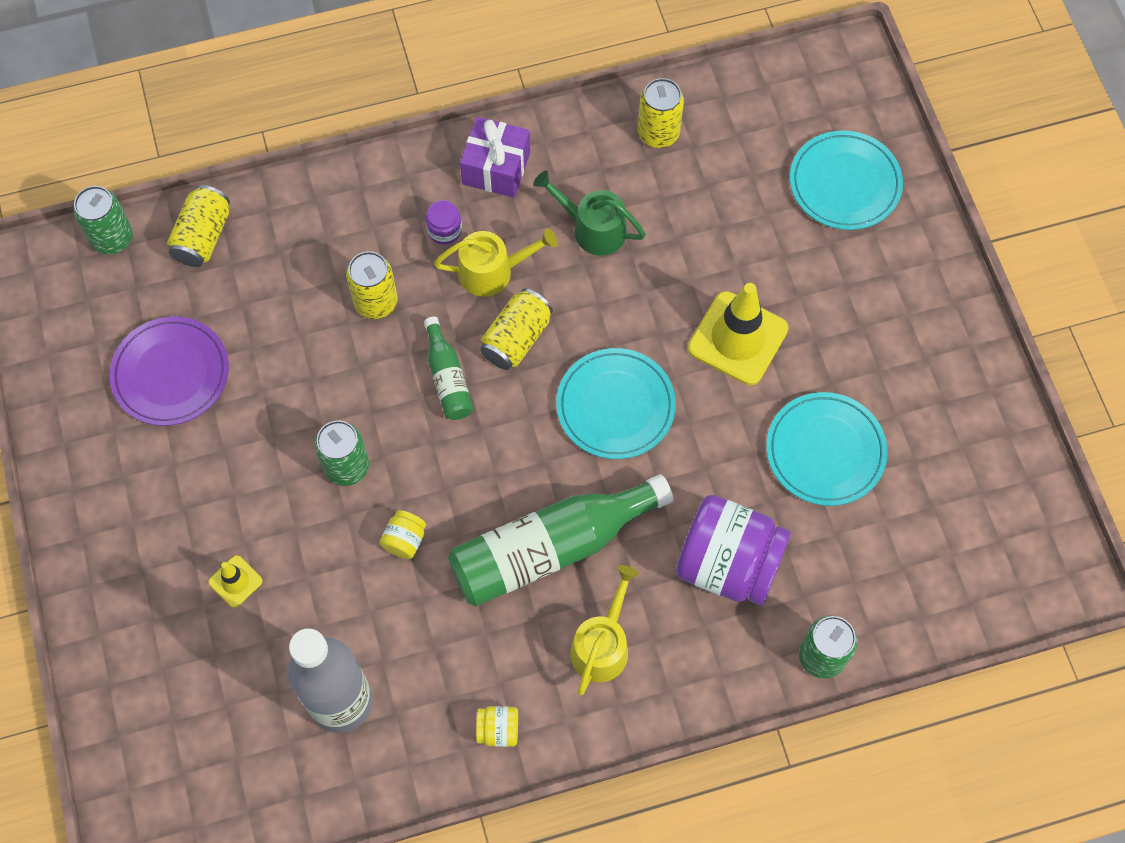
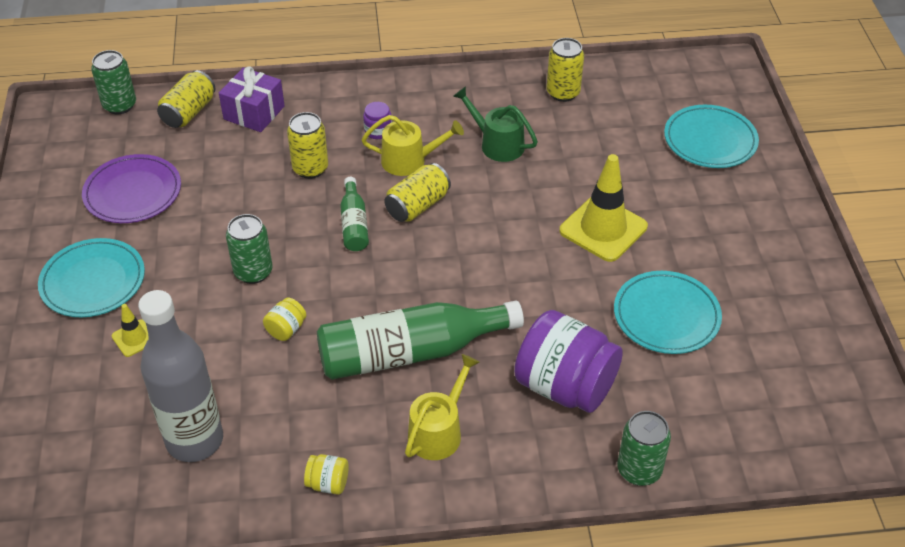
camera: 10 degrees right, 20 degrees down
purple gift [460,117,530,198] -> purple gift moved to [219,66,285,132]
turquoise plate [556,348,676,459] -> turquoise plate moved to [38,238,145,317]

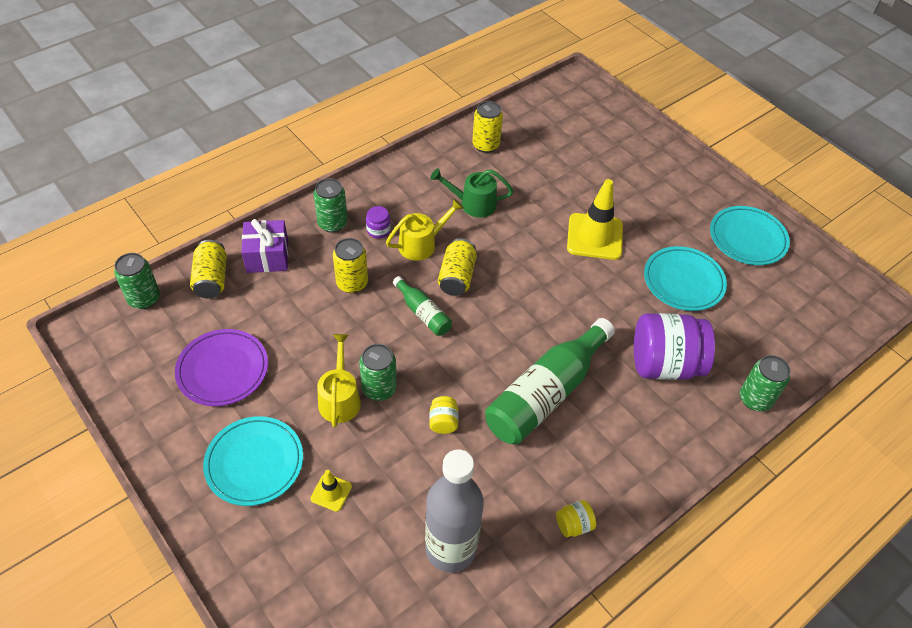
camera: 35 degrees left, 5 degrees up
yellow watering can [405,354,479,460] -> yellow watering can moved to [317,334,361,427]
turquoise plate [664,105,759,168] -> turquoise plate moved to [710,206,790,265]
none -> green can [313,178,348,233]

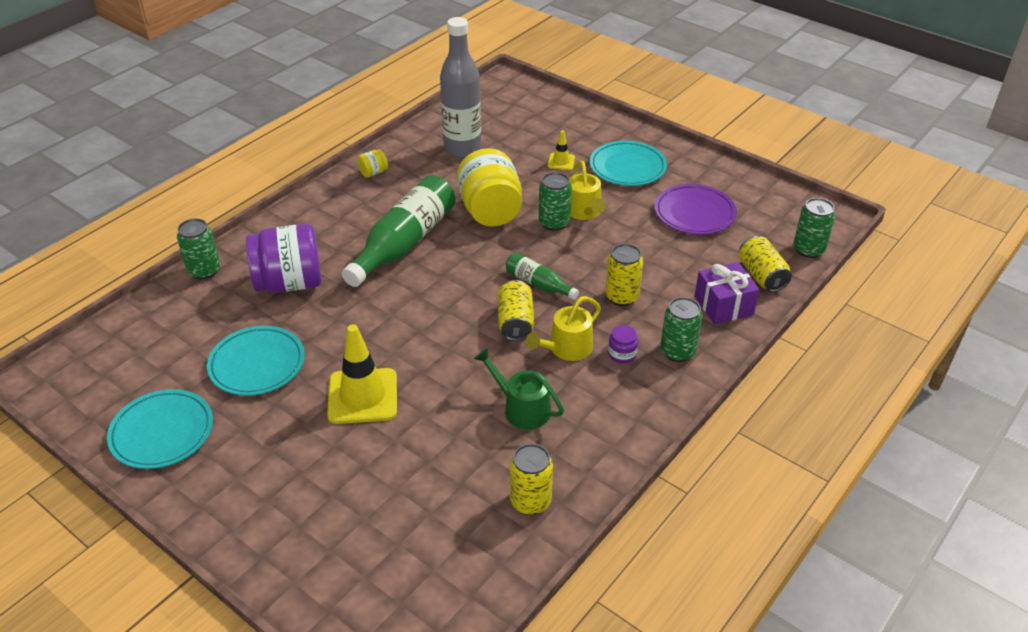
camera: 170 degrees right, 10 degrees down
yellow jar [429,396,458,434] -> yellow jar [457,148,522,227], size x2.37
green watering can [430,168,513,218] -> green watering can turned 135 degrees counterclockwise [474,348,564,430]

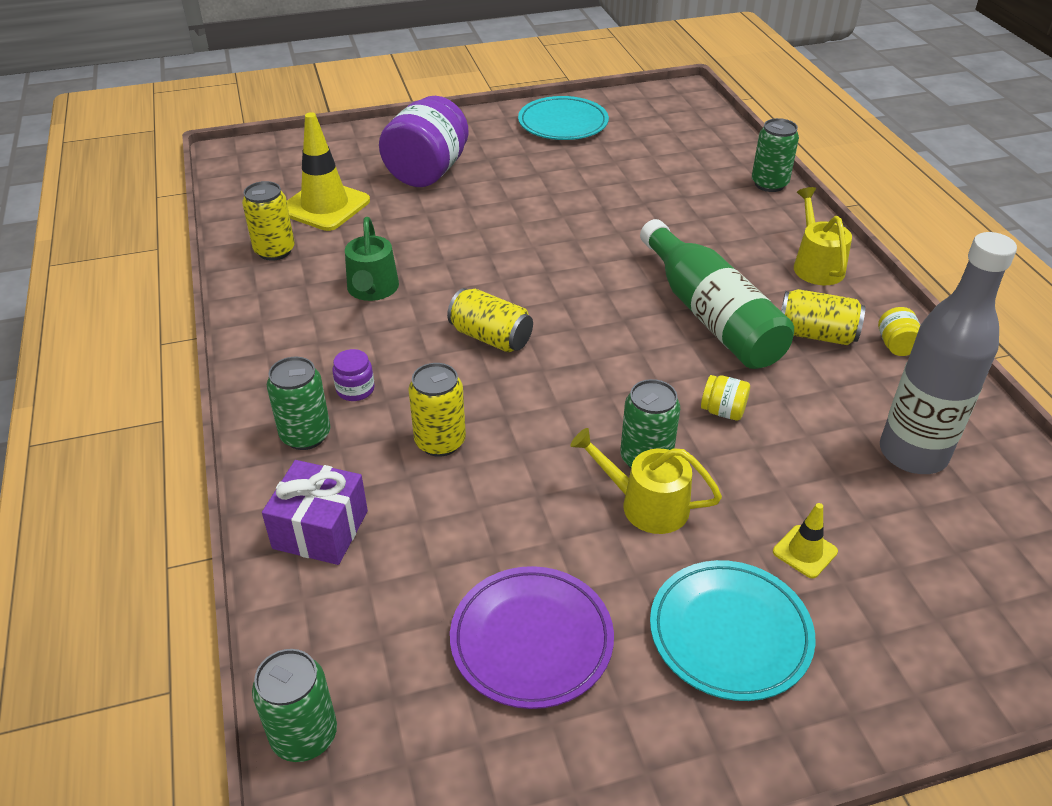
camera: 125 degrees right, 0 degrees up
turquoise plate [207,326,305,396] -> none
purple jar [246,224,322,293] -> purple jar moved to [379,96,469,187]
yellow traffic cone [327,324,397,424] -> yellow traffic cone moved to [287,112,370,231]
yellow jar [457,148,522,227] -> yellow jar [701,375,750,421], size x0.42
green watering can [474,348,564,430] -> green watering can turned 105 degrees clockwise [345,217,399,301]
green bottle [506,253,579,300] -> none
yellow watering can [526,296,601,361] -> yellow watering can moved to [794,187,852,285]
yellow can [739,236,792,292] -> yellow can moved to [781,289,865,345]

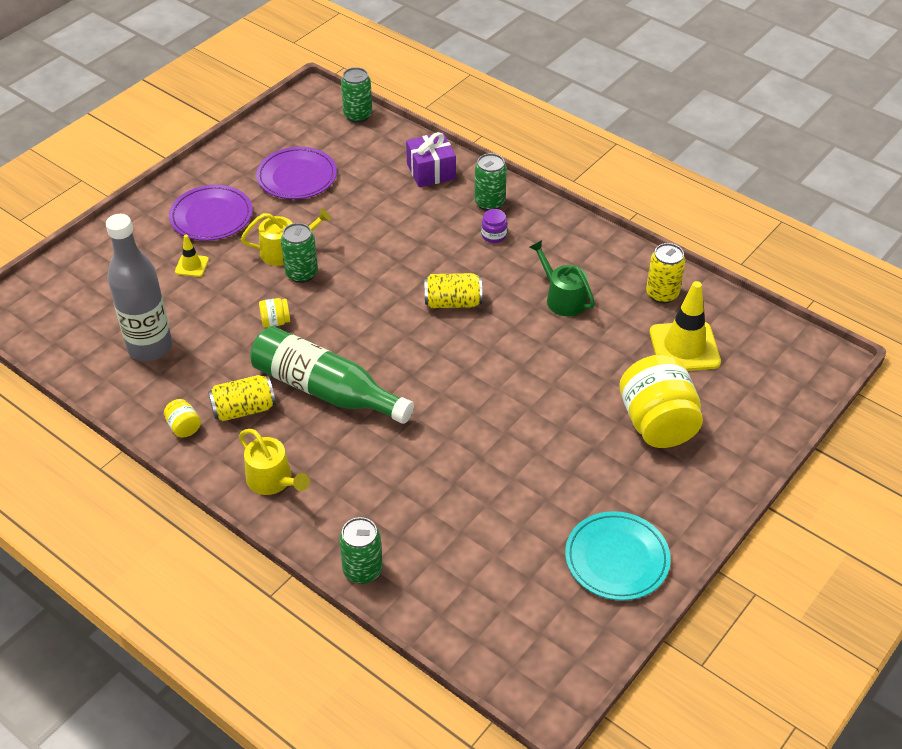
camera: 145 degrees right, 5 degrees up
purple jar [379,96,469,187] -> yellow jar [619,355,703,448]
yellow can [408,363,466,457] -> none
turquoise plate [650,560,816,701] -> purple plate [169,185,252,241]

